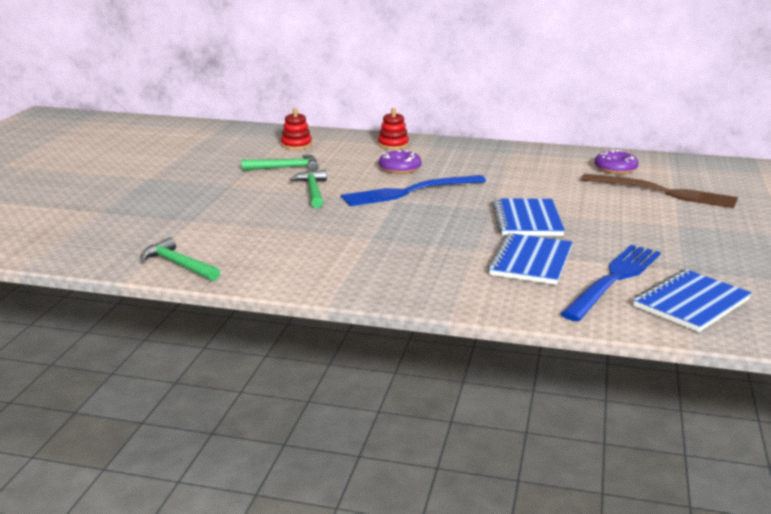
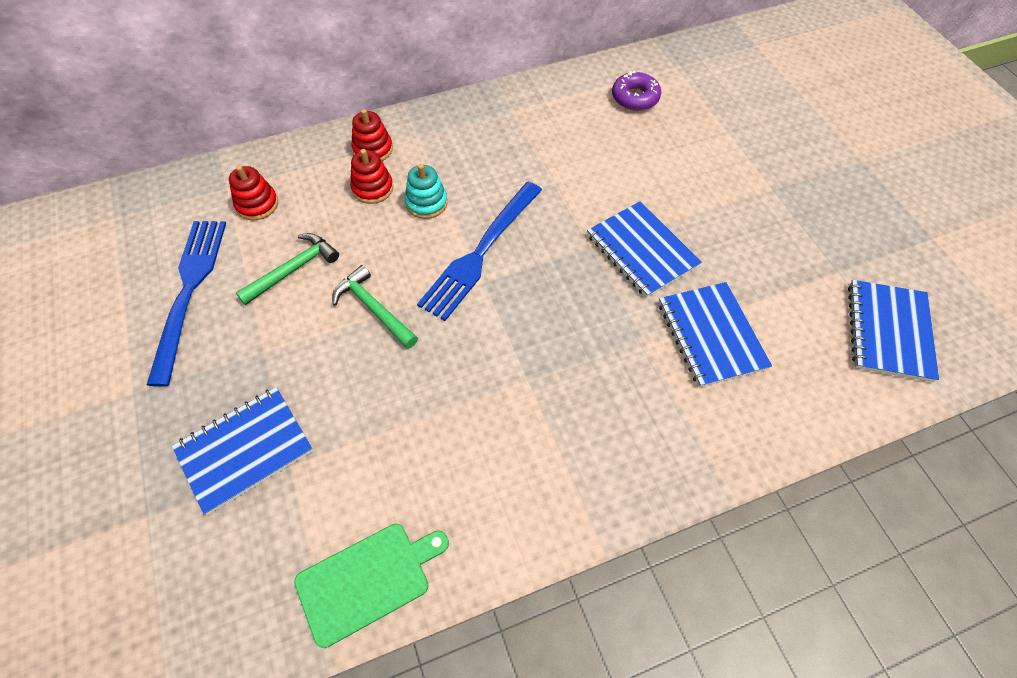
camera: 35 degrees left, 35 degrees up
green hammer [140,237,220,281] -> green cutting board [294,524,449,648]
purple donut [379,150,422,174] -> turquoise stacking toy [405,164,448,219]
blue fork [561,245,661,321] -> blue fork moved to [147,221,226,387]
brown fork [581,174,738,208] -> none
none -> blue notebook [172,387,313,515]
none -> red stacking toy [350,149,393,204]

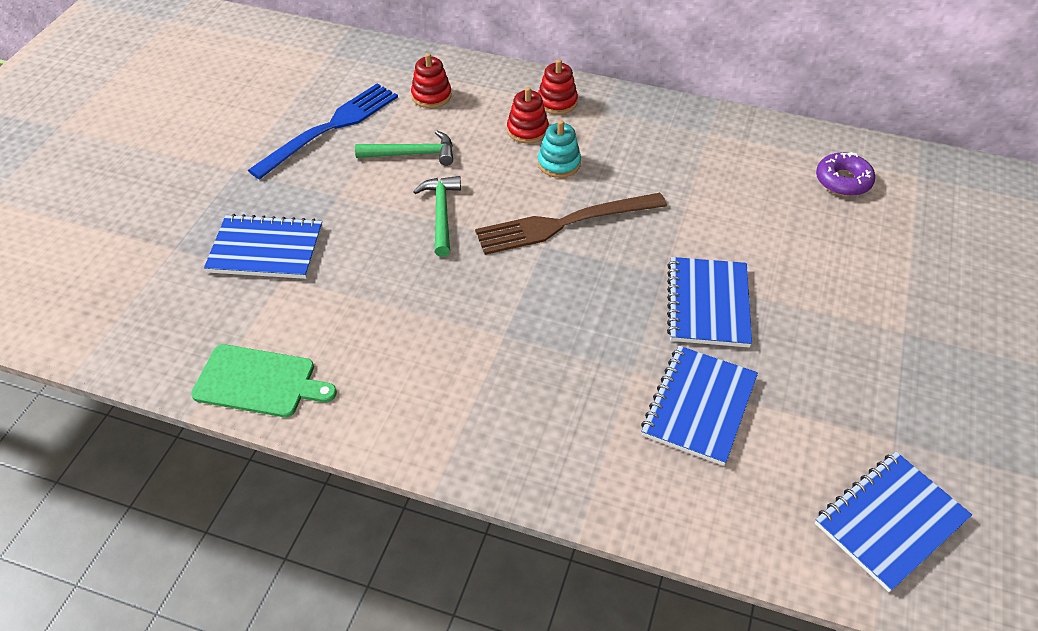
camera: 40 degrees right, 10 degrees down
blue fork [417,182,542,321] -> brown fork [475,193,667,255]

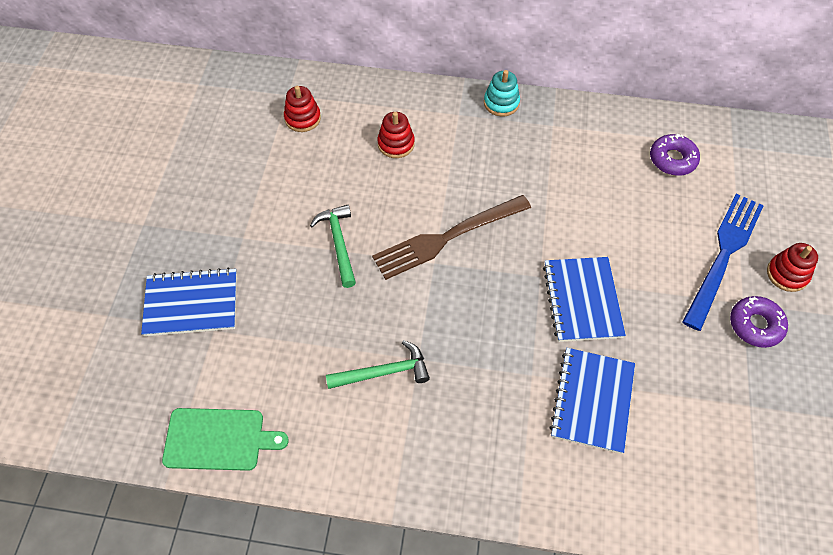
camera: 10 degrees left, 10 degrees up
blue fork [248,83,398,179] -> blue fork moved to [682,194,764,331]
green hammer [355,131,453,166] -> green hammer moved to [326,340,430,389]
red stacking toy [538,59,578,115] -> red stacking toy moved to [767,243,818,292]
turquoise stacking toy [538,120,581,178] -> turquoise stacking toy moved to [484,70,520,117]
blue notebook [815,452,972,592] -> none
none -> purple donut [730,296,788,348]

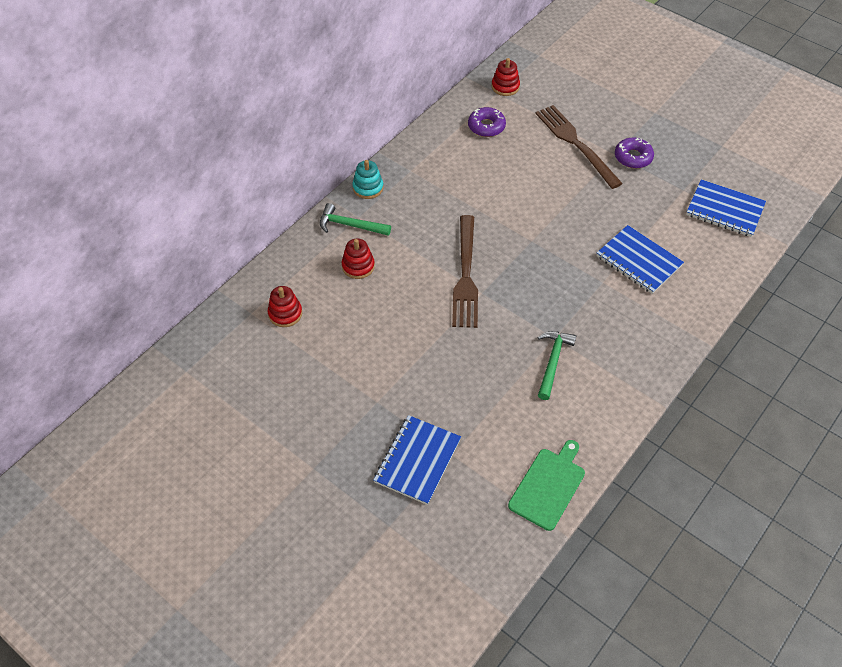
camera: 60 degrees left, 5 degrees down
green hammer [310,205,356,288] -> green hammer moved to [320,203,391,236]
blue notebook [543,257,626,342] -> blue notebook moved to [686,179,766,237]
blue fork [682,194,764,331] -> brown fork [535,105,623,189]
red stacking toy [767,243,818,292] -> red stacking toy moved to [491,58,520,96]

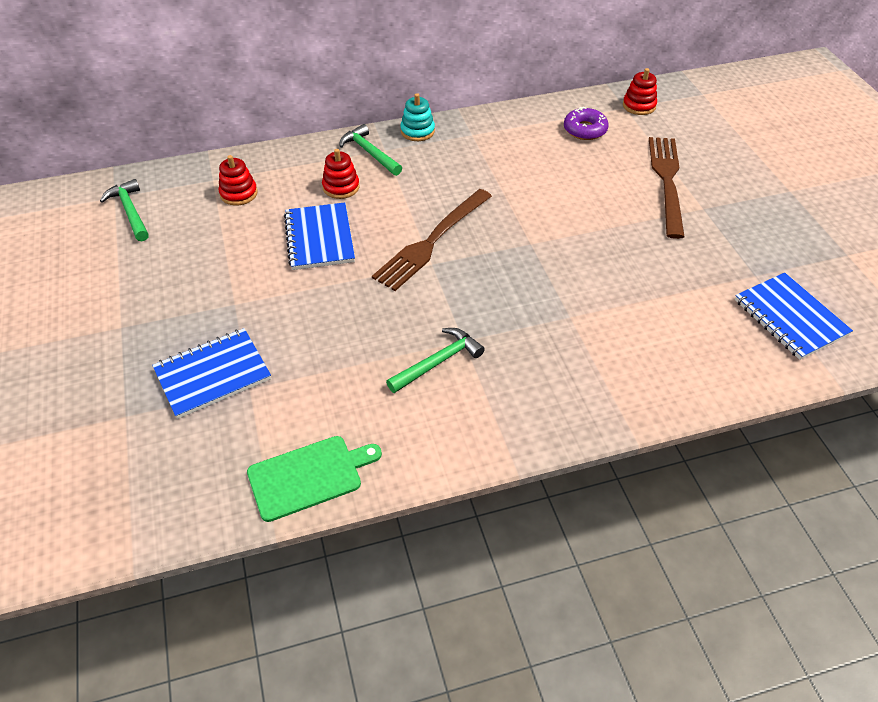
camera: 35 degrees right, 5 degrees down
blue notebook [597,225,684,294] -> blue notebook moved to [284,202,355,270]
purple donut [615,138,654,168] -> none
none -> green hammer [100,179,149,241]

